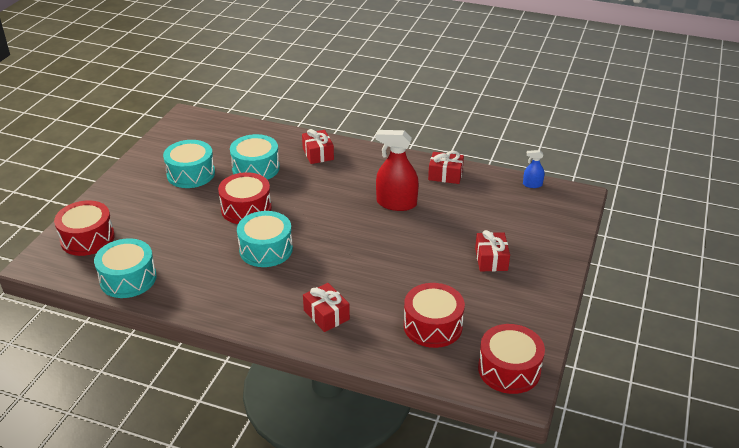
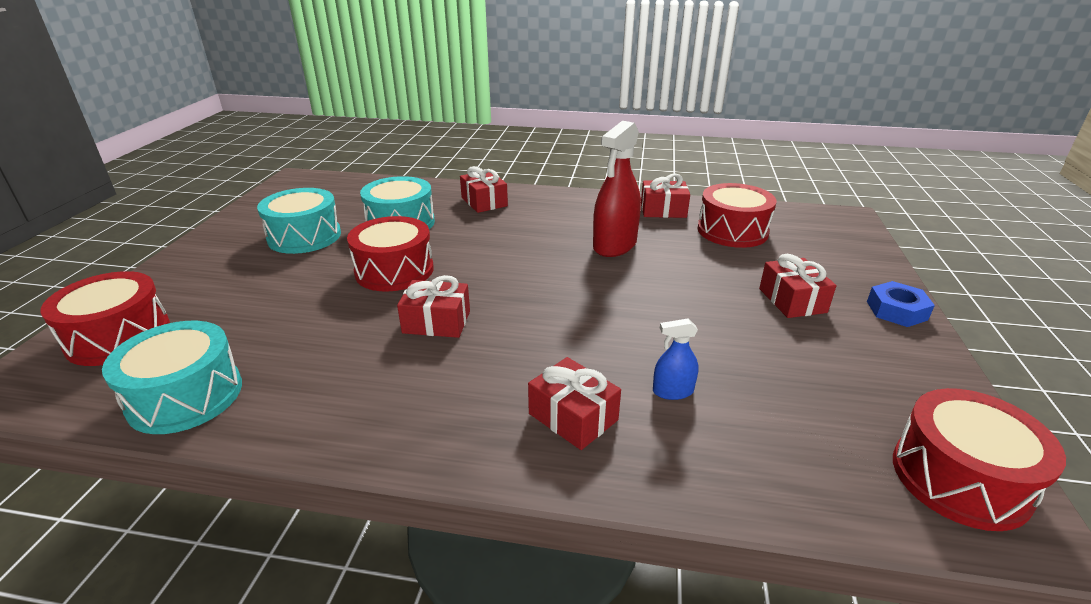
camera: 10 degrees left, 5 degrees down
turquoise drum [237,211,293,267] -> red gift [397,275,470,338]
red spray bottle [376,130,419,211] -> red spray bottle turned 60 degrees counterclockwise [593,121,641,257]
red drum [404,283,465,348] -> red drum moved to [698,183,777,248]
blue spray bottle [523,150,545,188] -> blue spray bottle moved to [653,319,699,400]
none -> blue nut [867,281,935,327]

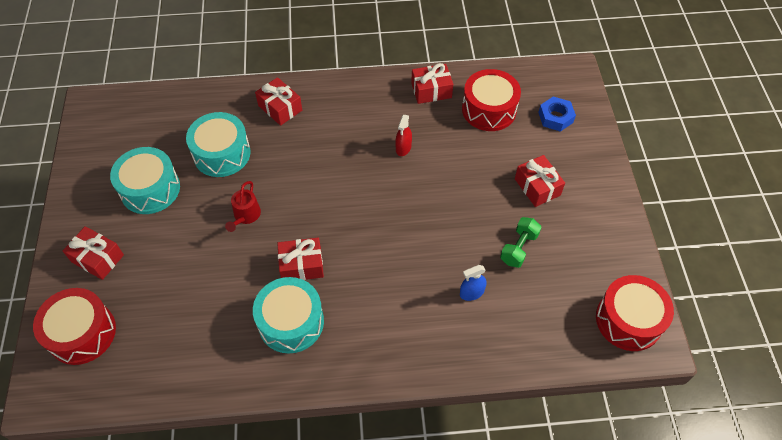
camera: 15 degrees left, 25 degrees up
turquoise drum [102,321,242,434] -> turquoise drum moved to [253,277,324,354]
red drum [347,216,434,292] -> red watering can [225,181,261,232]
red gift [528,357,621,450] -> red gift moved to [63,226,124,280]
red spray bottle [593,121,641,257] -> red spray bottle [395,115,412,156], size x0.49
blue nut [867,281,935,327] -> blue nut moved to [538,96,576,132]
none -> green dumbbell [500,217,542,268]

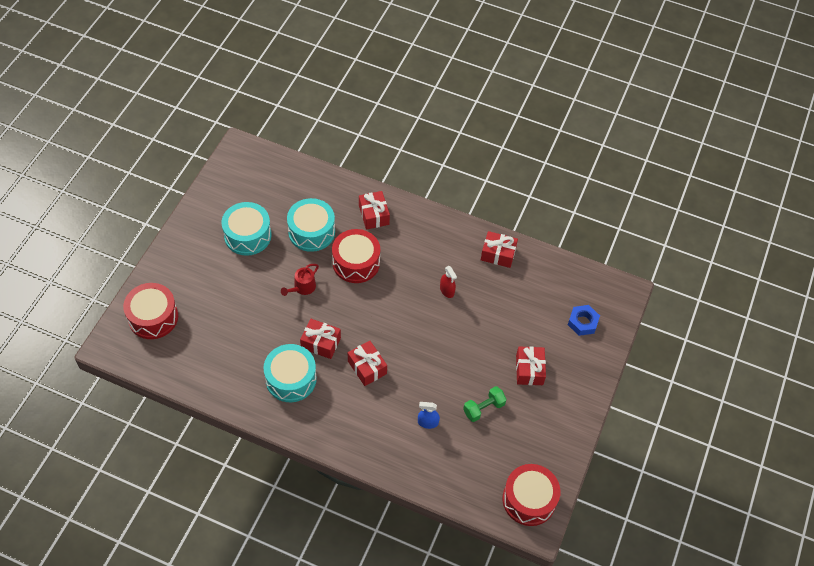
camera: 25 degrees right, 0 degrees up
red gift [63,226,124,280] -> red gift moved to [348,341,387,386]
red spray bottle [395,115,412,156] -> red spray bottle turned 75 degrees counterclockwise [440,266,457,298]
red drum [462,69,521,131] -> red drum moved to [332,229,380,283]

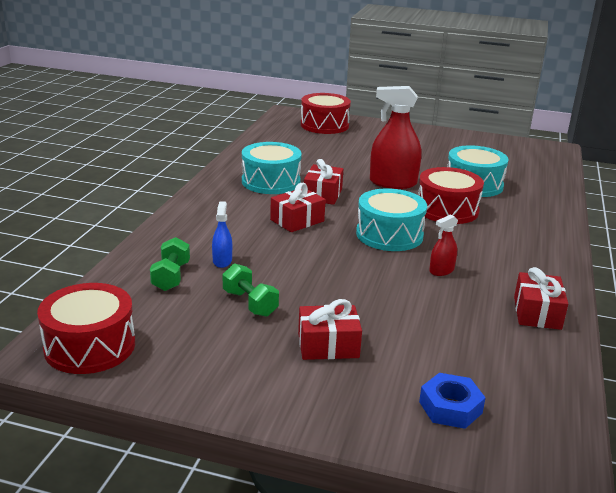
camera: 85 degrees right, 30 degrees down
turquoise drum [222,202,272,256] -> turquoise drum moved to [356,188,427,251]
red watering can [281,264,319,296] -> red spray bottle [370,86,421,189]
red gift [359,191,390,230] -> none
none -> green dumbbell [150,237,190,291]

